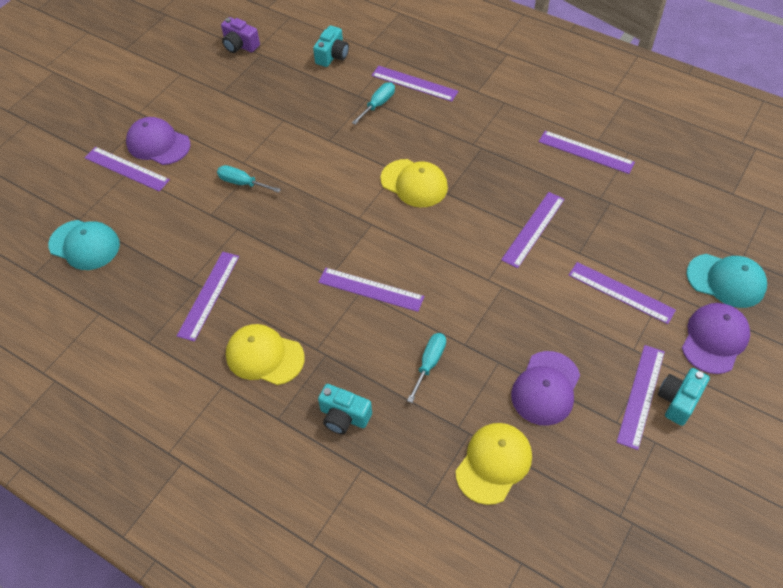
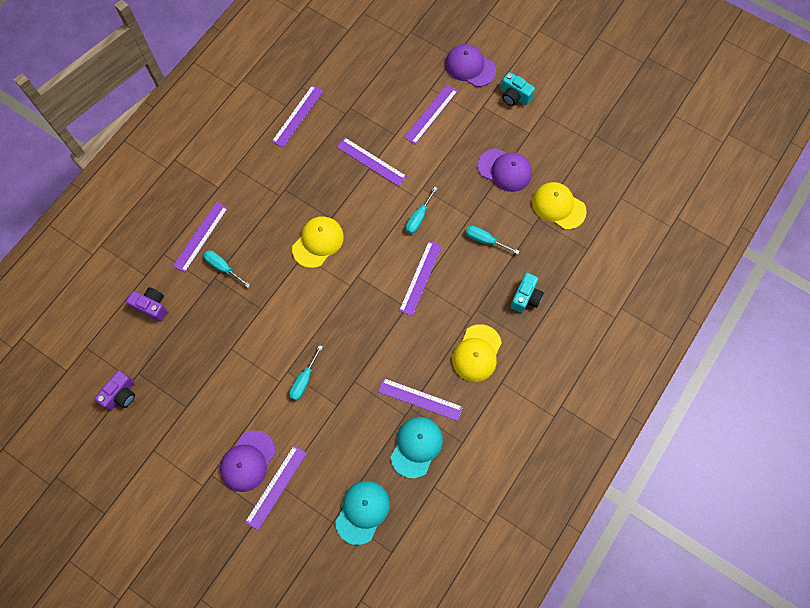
camera: 90 degrees left, 15 degrees up
turquoise camera [313,26,349,67] -> purple camera [126,287,167,322]
purple ruler [617,345,665,450] -> none
turquoise cap [687,254,767,308] -> turquoise cap moved to [391,417,443,478]
none -> turquoise screwdriver [406,187,438,234]

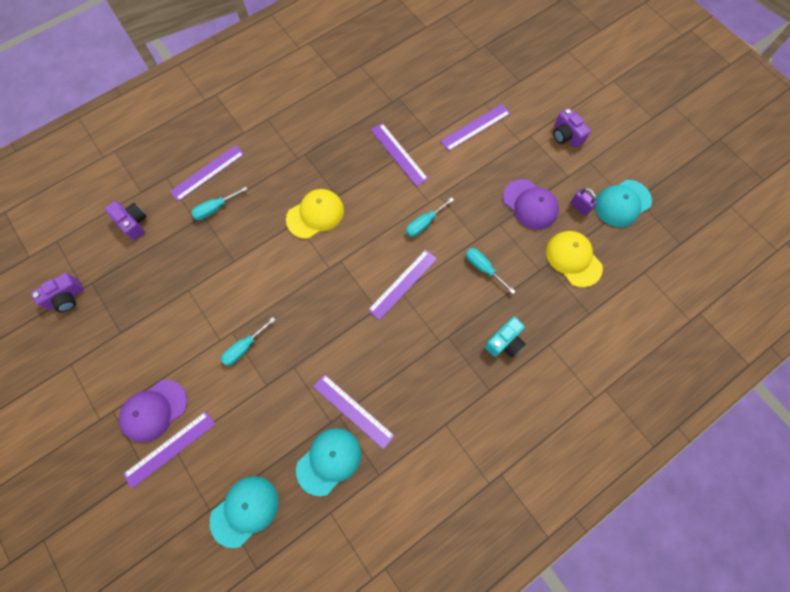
camera: 20 degrees right, 0 degrees up
turquoise screwdriver [204,250,250,288] -> turquoise screwdriver turned 90 degrees counterclockwise [191,187,248,220]
purple ruler [272,85,323,148] -> none
purple cap [445,44,496,87] -> none
yellow cap [452,324,502,382] -> none
turquoise camera [501,72,535,106] -> purple camera [553,108,591,148]
none -> purple padlock [570,188,597,216]
none -> turquoise cap [595,180,652,227]

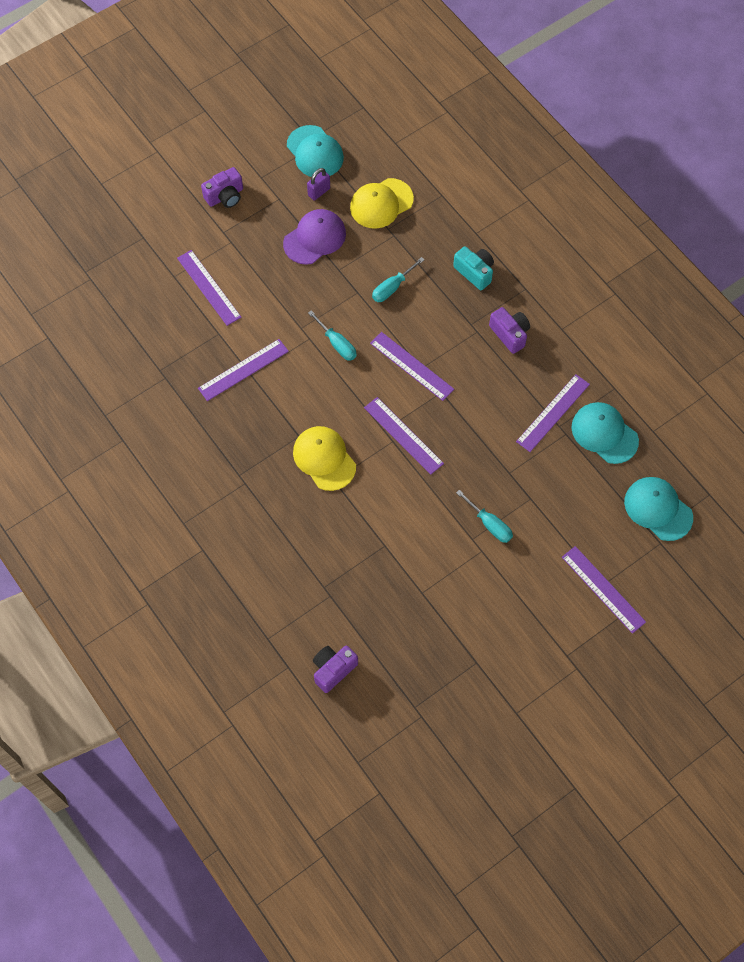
camera: 90 degrees left, 5 degrees down
purple camera [31,273,84,312] -> purple camera moved to [489,307,530,354]
purple cap [119,380,187,442] -> none
purple ruler [170,145,245,202] -> purple ruler moved to [364,397,444,475]
turquoise screwdriver [191,187,248,220] -> none

